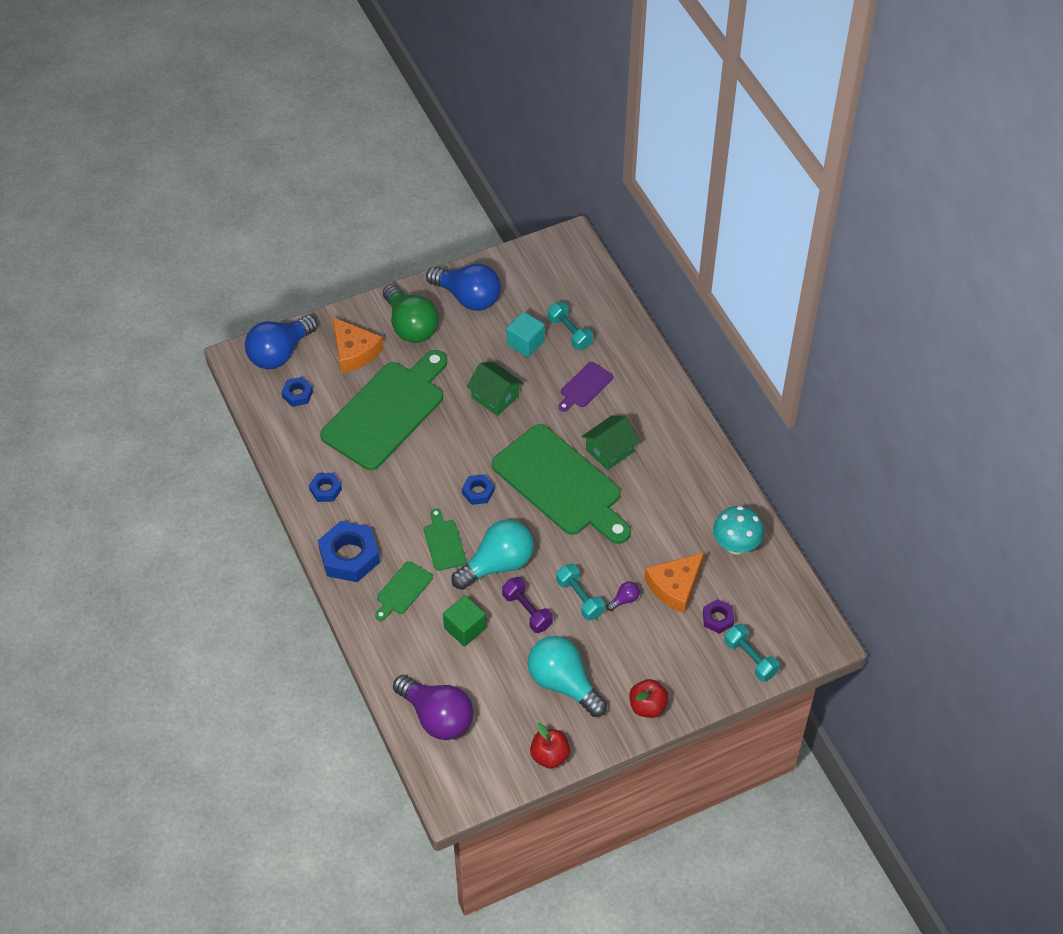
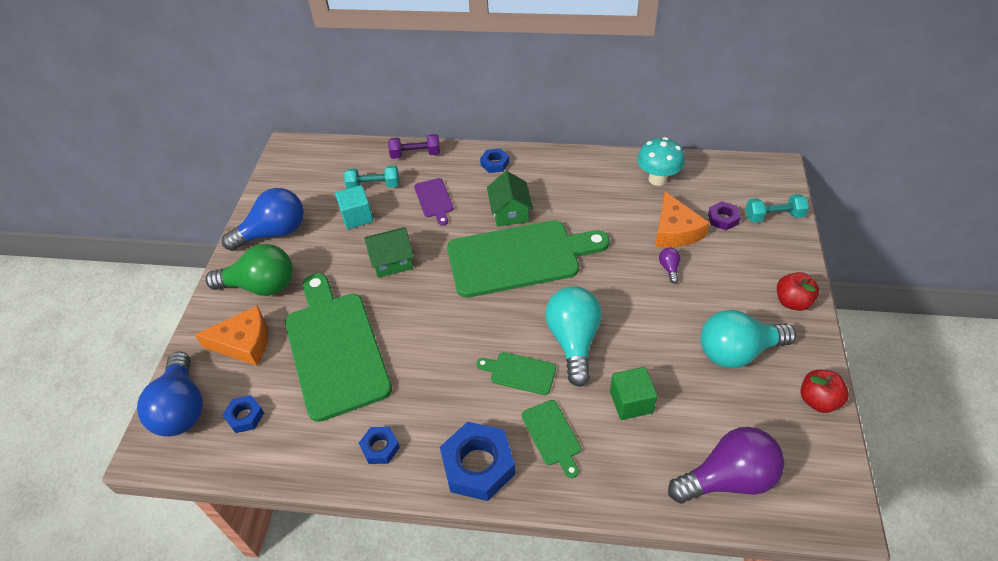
camera: 55 degrees left, 5 degrees down
blue nut [462,474,494,505] -> blue nut moved to [480,148,509,173]
purple dumbbell [502,577,553,633] -> purple dumbbell moved to [388,134,440,159]
turquoise dumbbell [556,564,605,621] -> none

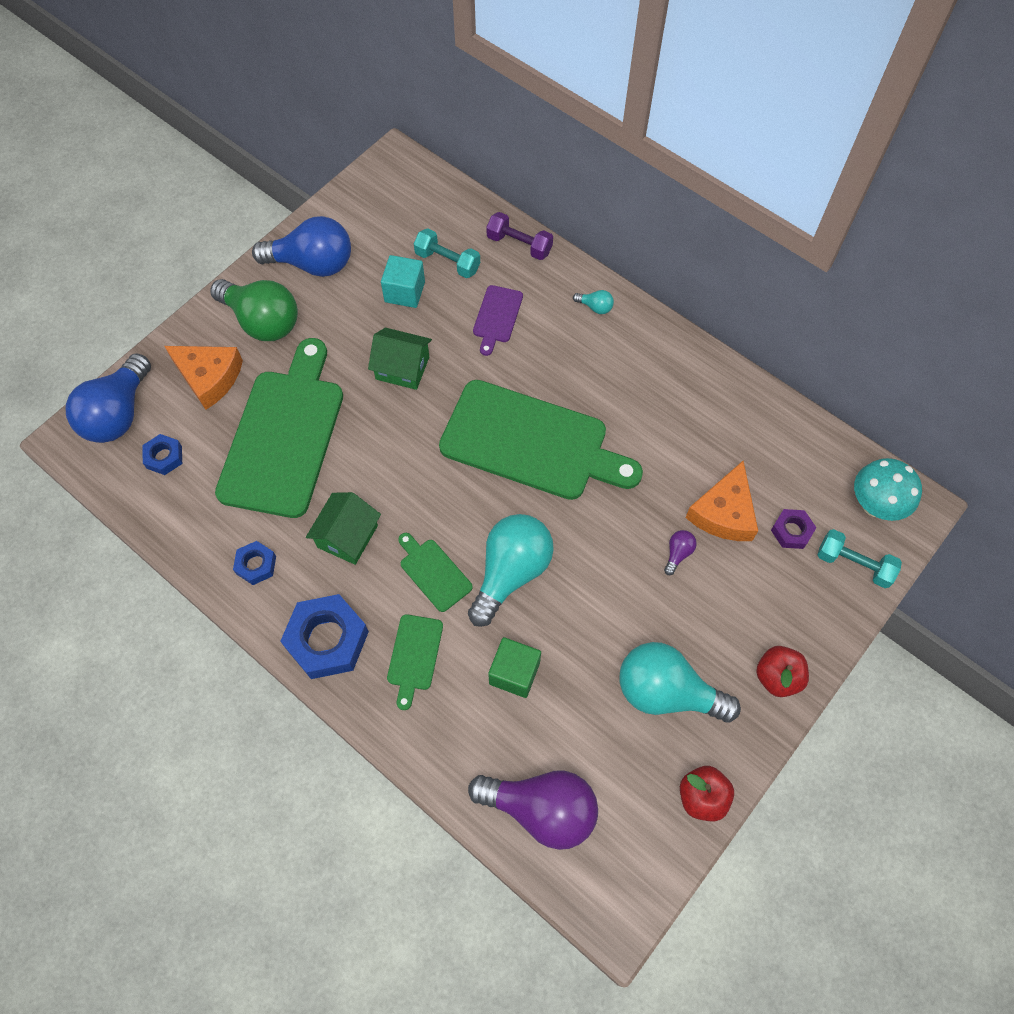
camera: 30 degrees right, 15 degrees up
blue nut [480,148,509,173] -> turquoise light bulb [573,290,614,314]
green house [487,171,533,226] -> green house moved to [306,492,381,565]
turquoise mushroom [637,137,685,186] -> turquoise mushroom moved to [854,458,922,521]

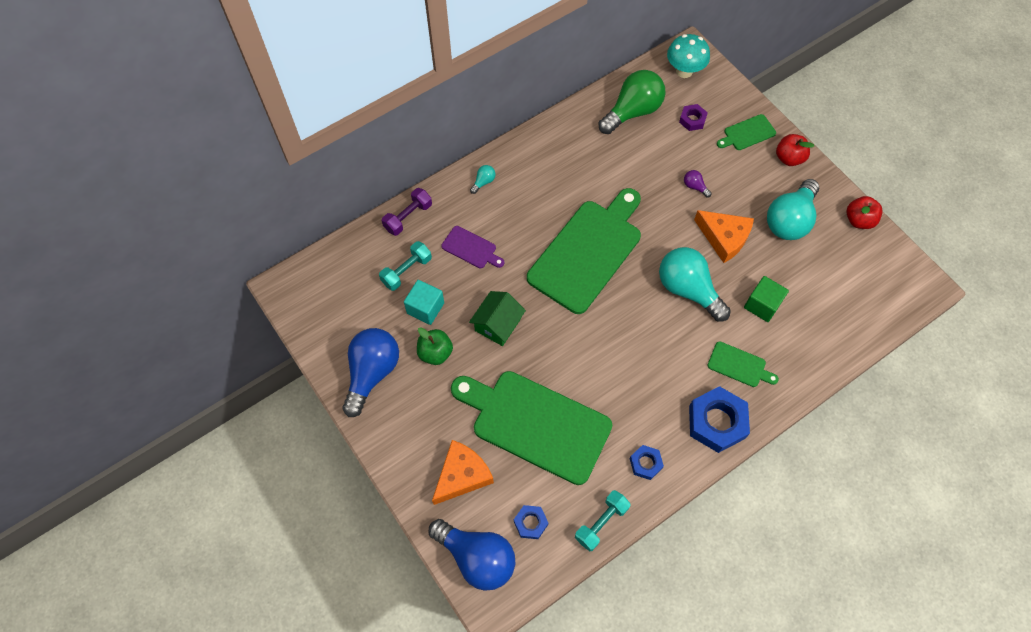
camera: 75 degrees left, 0 degrees up
green light bulb [210,279,298,341] -> green light bulb moved to [599,70,666,134]
green house [306,492,381,565] -> none
green cutting board [398,533,473,612] -> green cutting board moved to [717,114,776,150]
purple light bulb [468,771,598,850] -> none
orange cheese [685,461,758,541] -> orange cheese moved to [694,210,754,263]
turquoise dumbbell [817,529,902,588] -> turquoise dumbbell moved to [575,490,631,551]
none -> green apple [417,328,453,365]

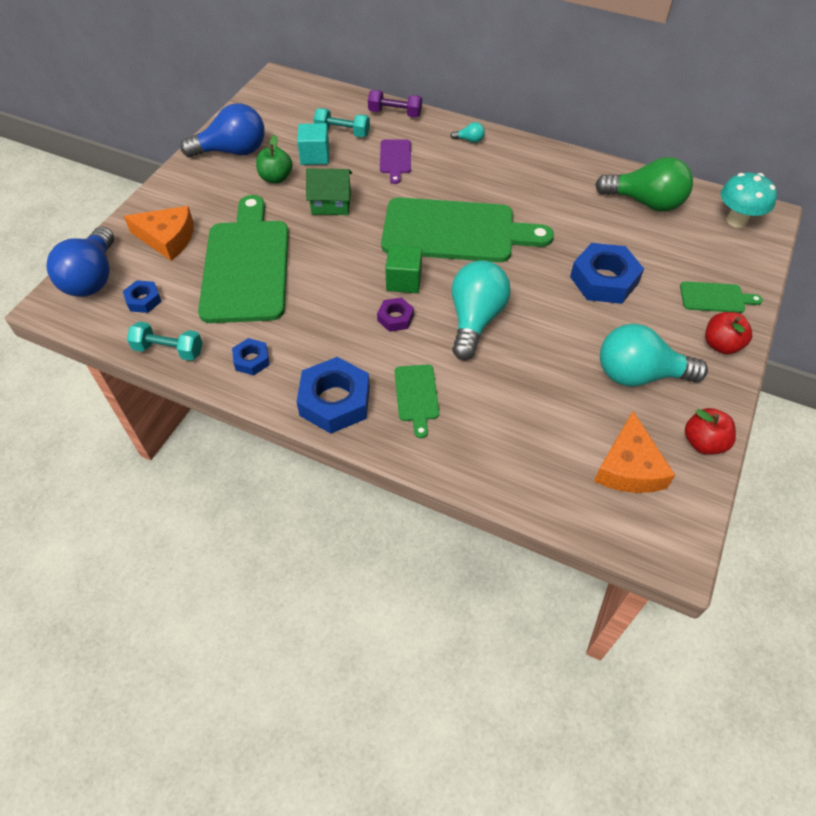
camera: 60 degrees right, 10 degrees down
purple nut [679,104,708,131] -> purple nut moved to [377,298,414,332]
purple light bulb [684,170,711,198] -> blue nut [570,243,644,304]
orange cheese [694,210,754,263] -> orange cheese moved to [594,411,675,493]
green cutting board [717,114,776,150] -> green cutting board turned 150 degrees clockwise [680,281,763,313]
green cube [744,276,789,322] -> green cube moved to [385,245,422,293]

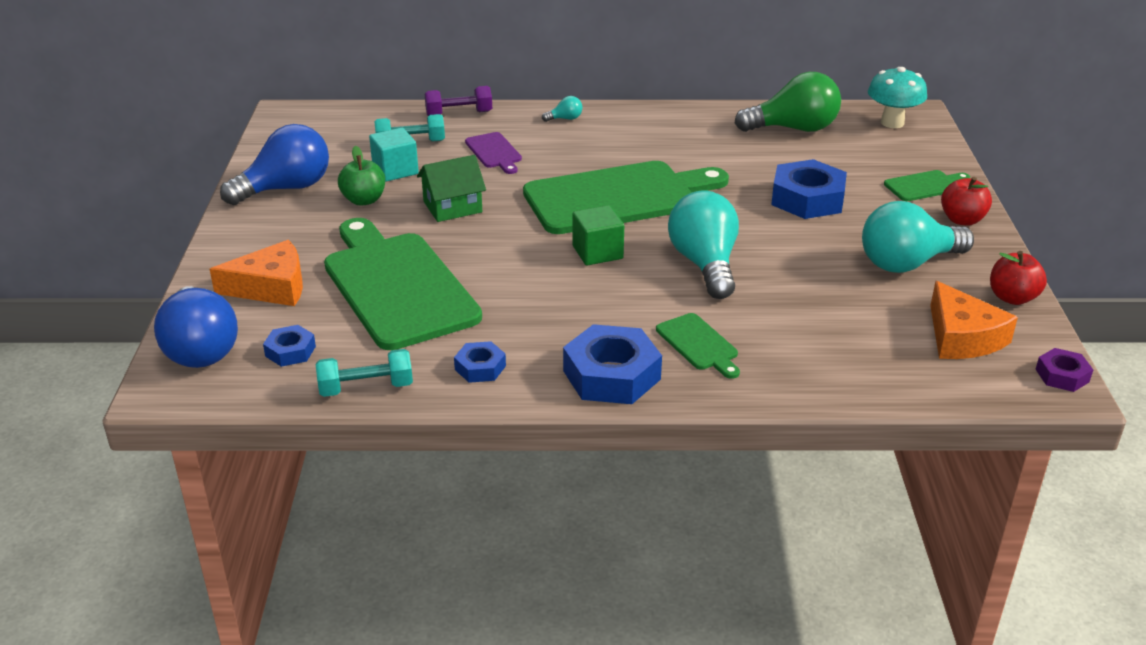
camera: 25 degrees left, 20 degrees down
purple nut [377,298,414,332] -> purple nut moved to [1035,348,1093,392]

